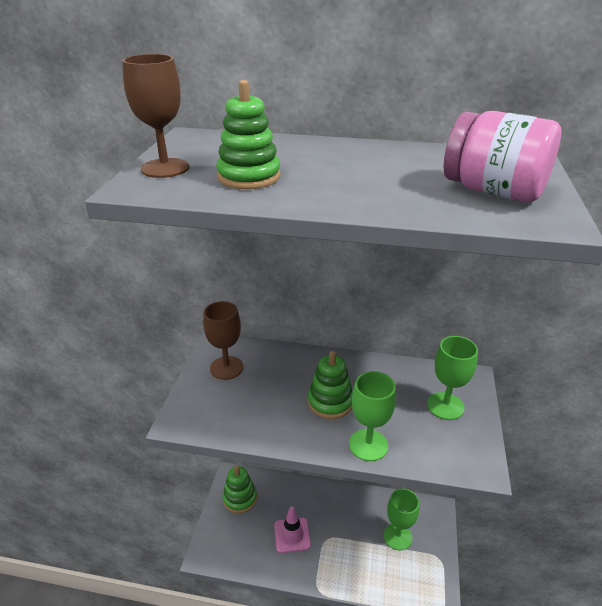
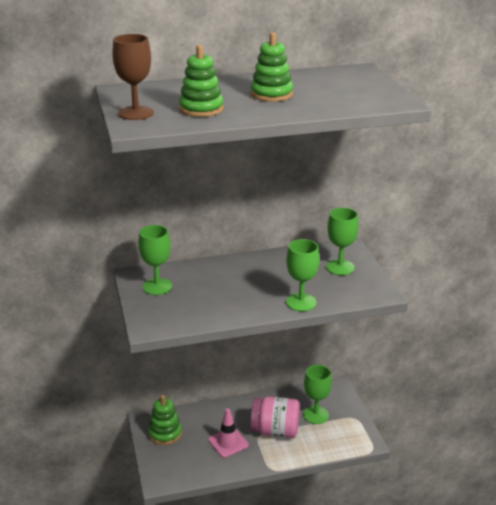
camera: 25 degrees left, 5 degrees down
brown goblet [203,301,244,380] -> green goblet [138,225,172,295]
green stacking toy [308,350,353,419] -> green stacking toy moved to [251,32,293,102]
pink jar [444,111,561,202] -> pink jar moved to [250,396,300,438]

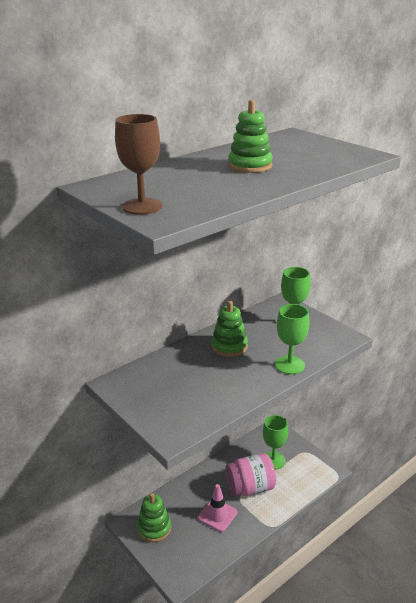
camera: 25 degrees left, 0 degrees up
green goblet [138,225,172,295] -> none
green stacking toy [179,45,224,117] -> green stacking toy moved to [212,301,248,357]

